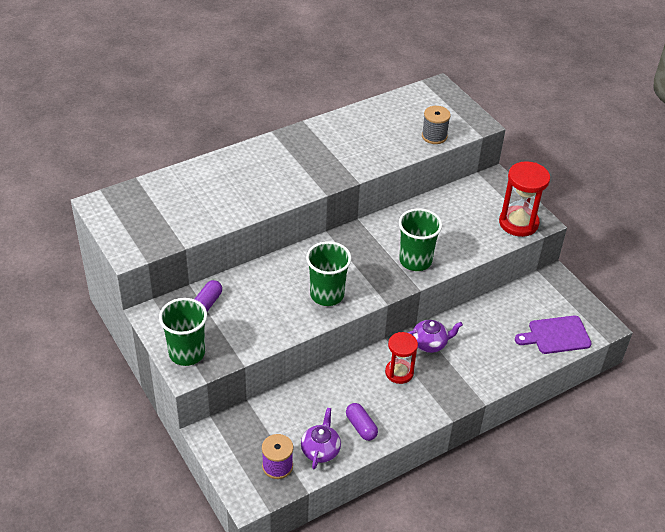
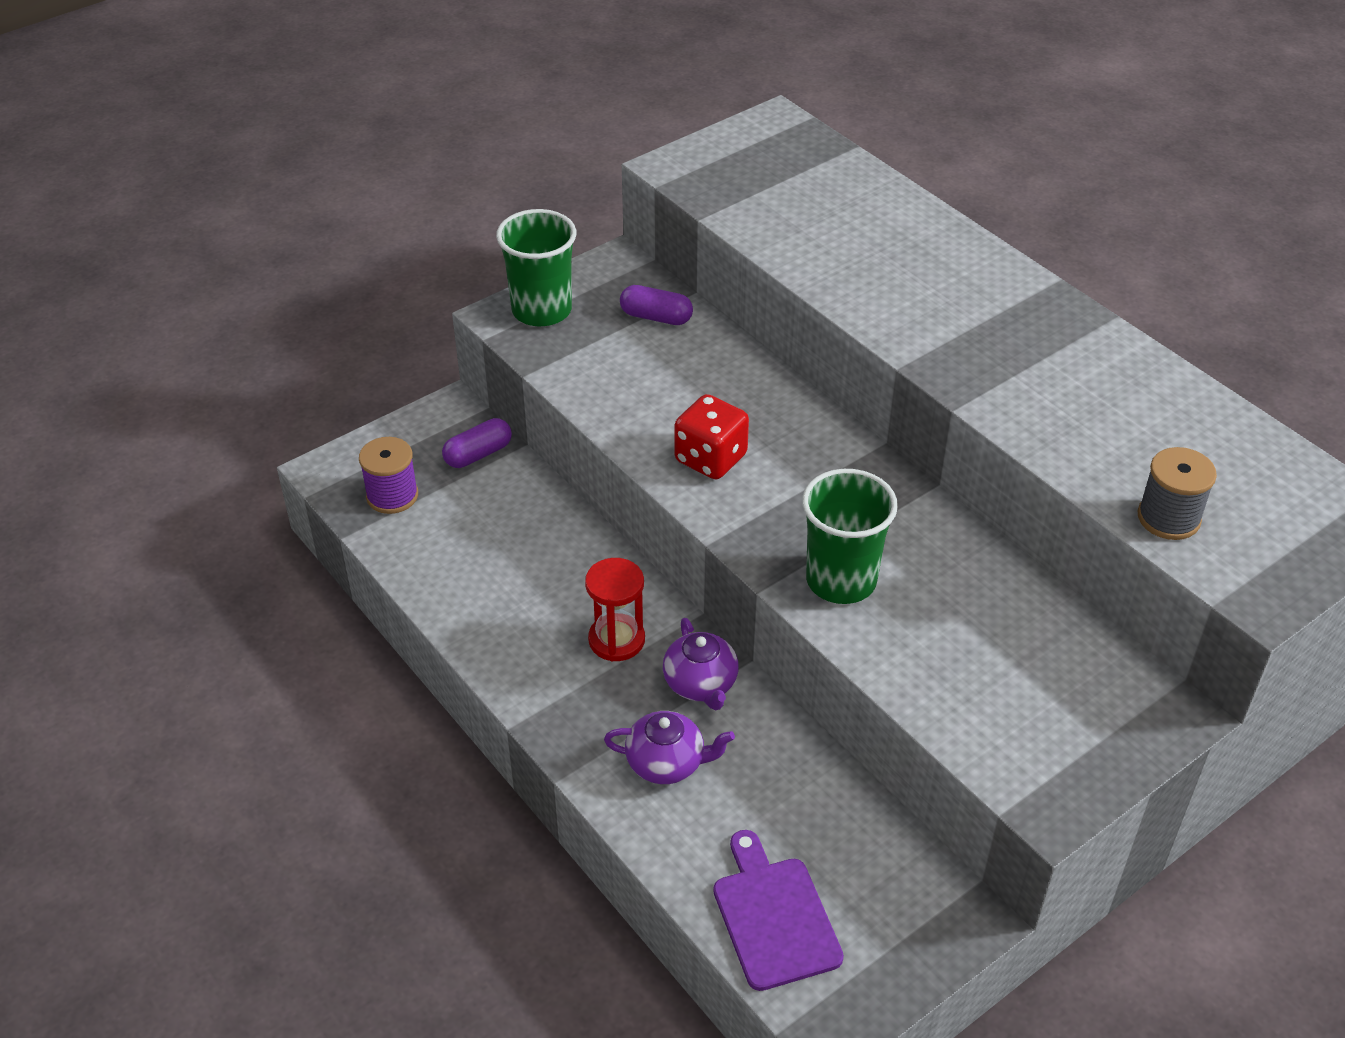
camera: 85 degrees right, 0 degrees up
purple teapot [301,407,341,469] -> purple teapot moved to [604,711,735,784]
green cup [306,241,351,306] -> red dice [674,394,749,479]
purple capsule [346,403,378,441] -> purple capsule moved to [442,418,512,468]
red hourglass [499,161,550,237] -> none

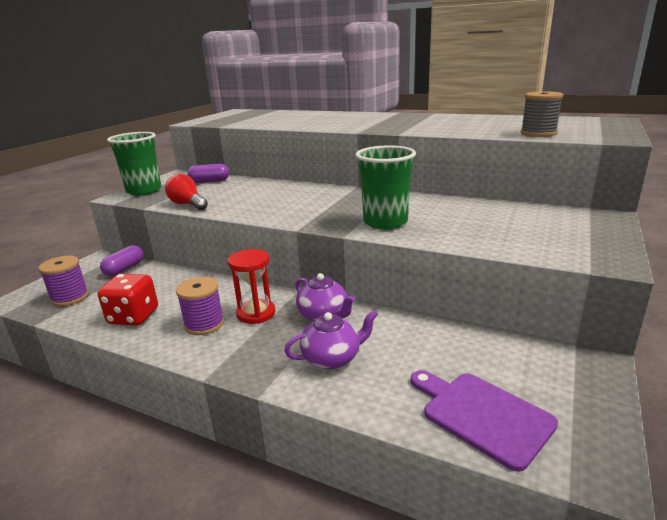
camera: 25 degrees left, 20 degrees down
red dice [674,394,749,479] -> red dice moved to [98,274,158,326]
none -> red light bulb [165,174,208,210]
none -> purple spool [176,277,224,335]

